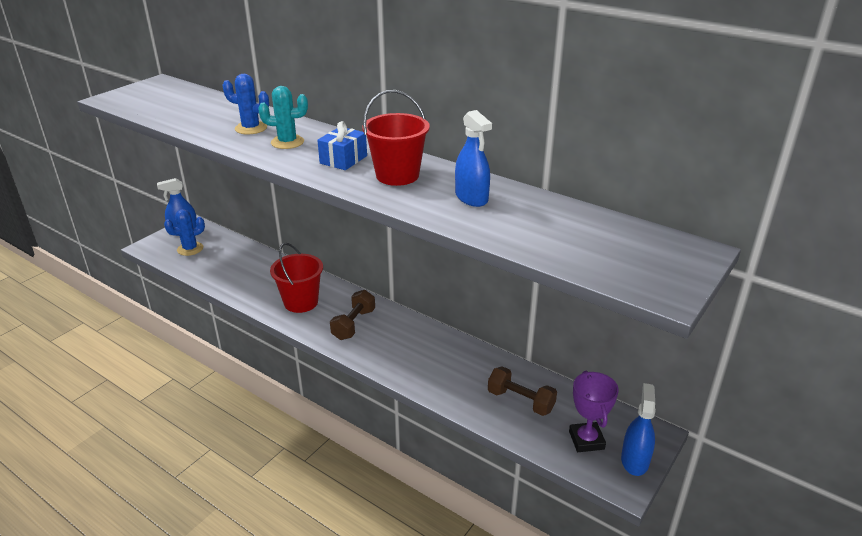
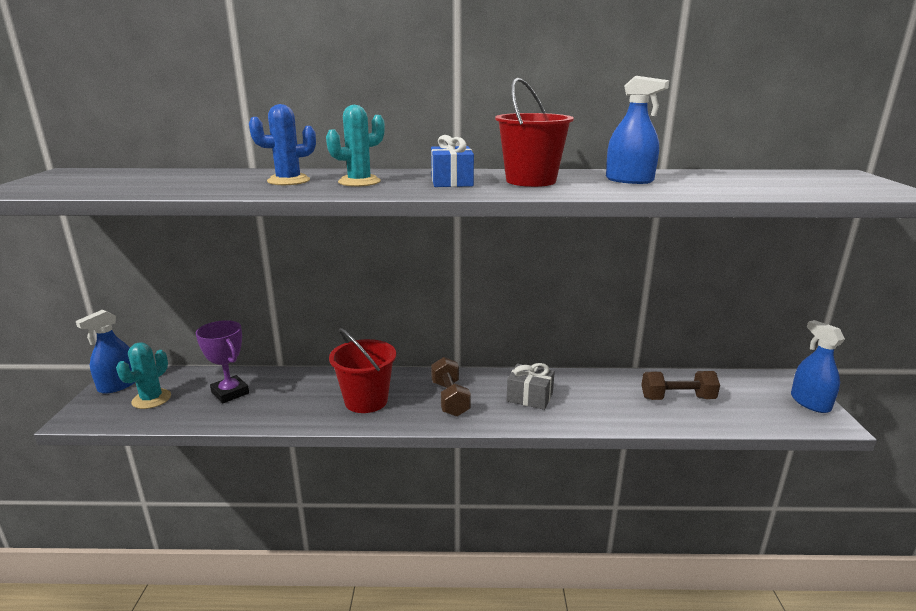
camera: 35 degrees left, 10 degrees down
blue cactus [164,209,205,256] -> turquoise cactus [116,343,171,409]
purple trophy [569,371,619,452] -> purple trophy moved to [196,320,249,403]
none -> grey gift [507,363,555,410]

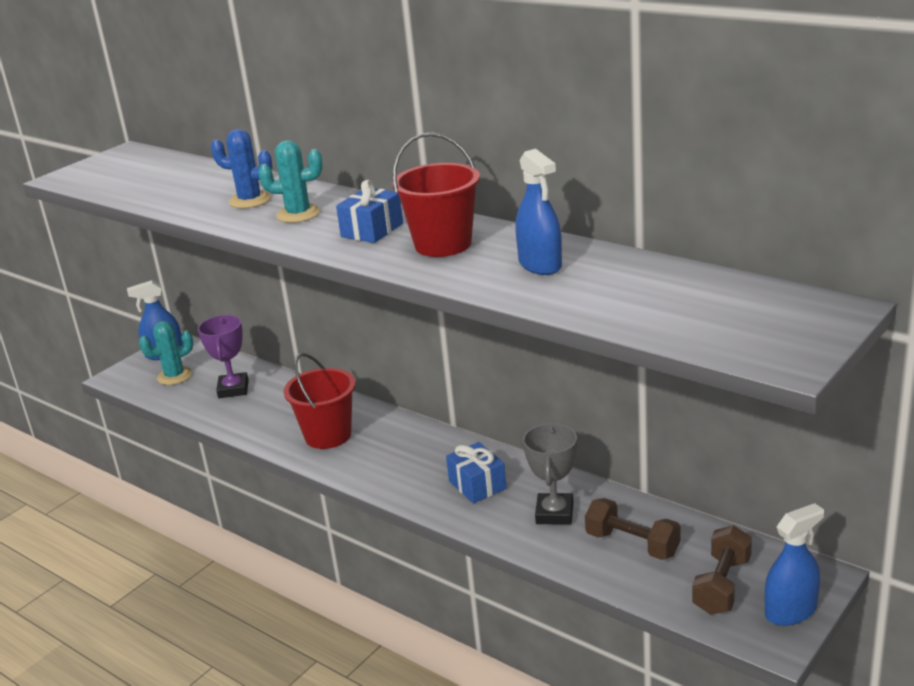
camera: 40 degrees right, 5 degrees up
brown dumbbell [431,357,471,417] -> brown dumbbell moved to [692,525,752,615]
grey gift [507,363,555,410] -> blue gift [446,442,506,503]
blue spray bottle [791,320,845,413] -> blue spray bottle turned 45 degrees clockwise [765,503,824,626]
none -> grey trophy [523,423,577,525]

